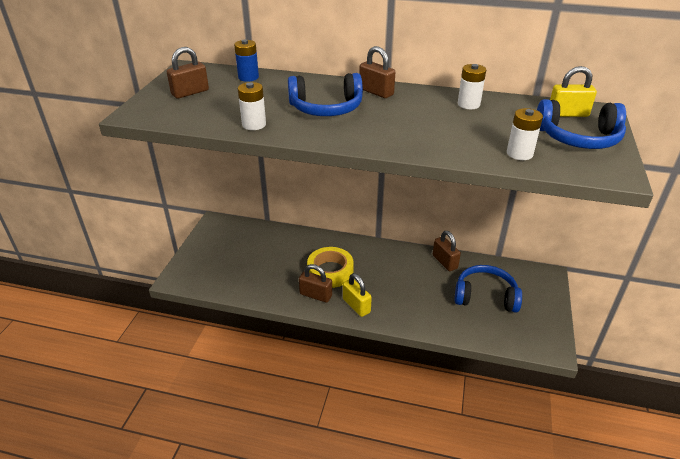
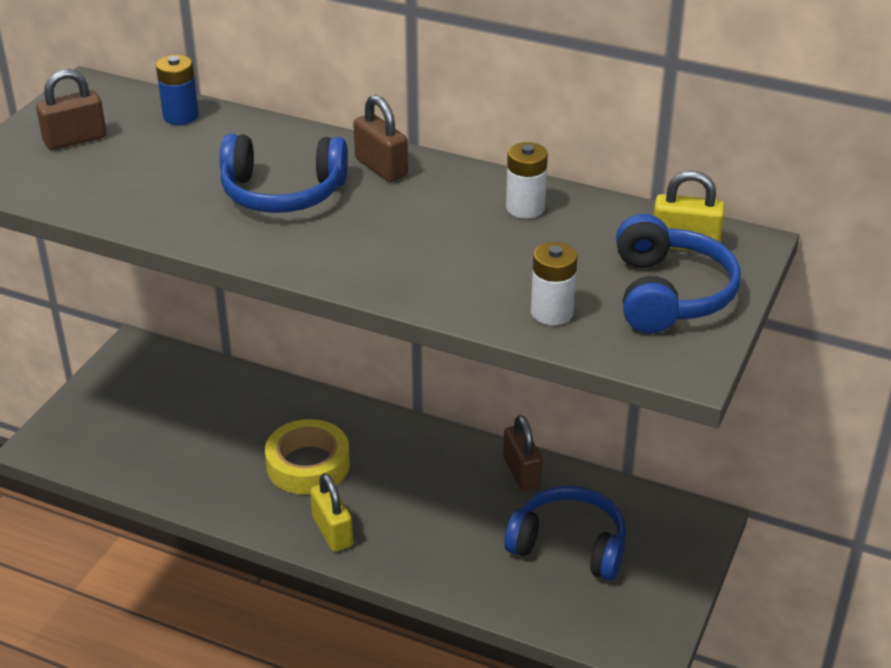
camera: 10 degrees right, 0 degrees up
white battery [238,82,266,130] -> none
brown padlock [299,264,332,303] -> none
blue headphones [537,99,626,149] -> blue headphones turned 105 degrees counterclockwise [616,214,741,333]

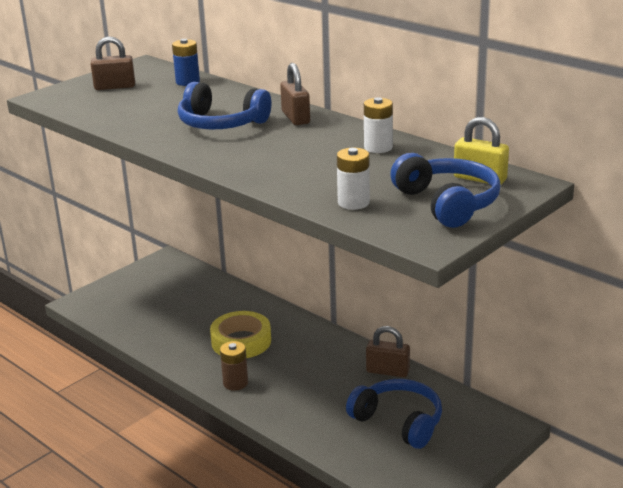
camera: 20 degrees right, 10 degrees down
yellow padlock [310,473,353,552] -> brown battery [220,341,248,391]
brown padlock [503,415,543,491] -> brown padlock turned 75 degrees counterclockwise [366,326,410,377]
blue headphones [616,214,741,333] -> blue headphones turned 45 degrees counterclockwise [390,153,501,228]

